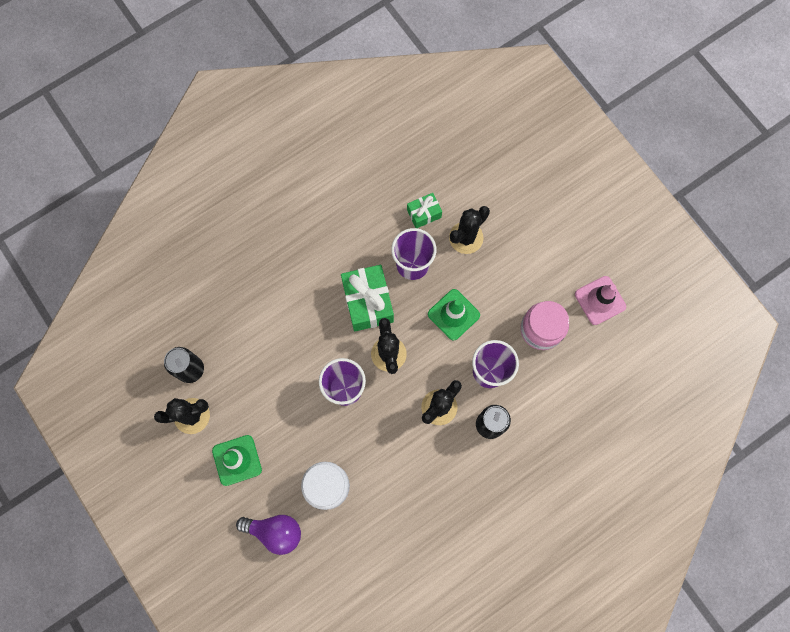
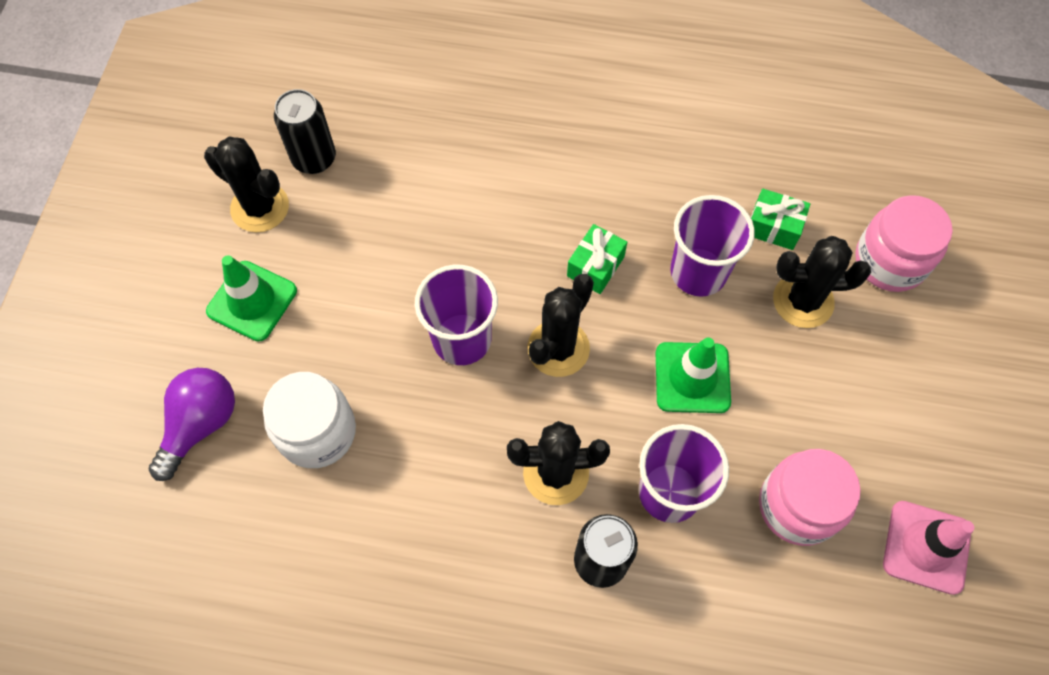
camera: 45 degrees right, 10 degrees down
purple light bulb [236,515,301,555] -> purple light bulb turned 120 degrees counterclockwise [149,368,235,481]
green gift [341,265,394,331] -> green gift [567,224,627,294], size x0.56
none -> pink jar [855,195,953,292]

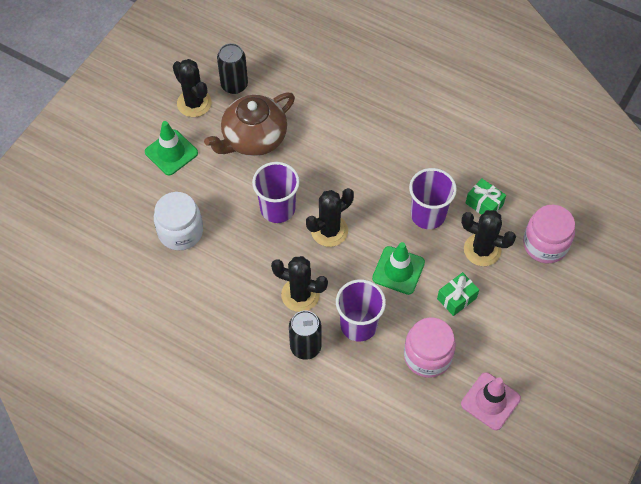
camera: 20 degrees right, 5 degrees down
purple light bulb [149,368,235,481] -> none
green gift [567,224,627,294] -> green gift moved to [437,272,479,316]
none -> brown teapot [204,92,295,156]

